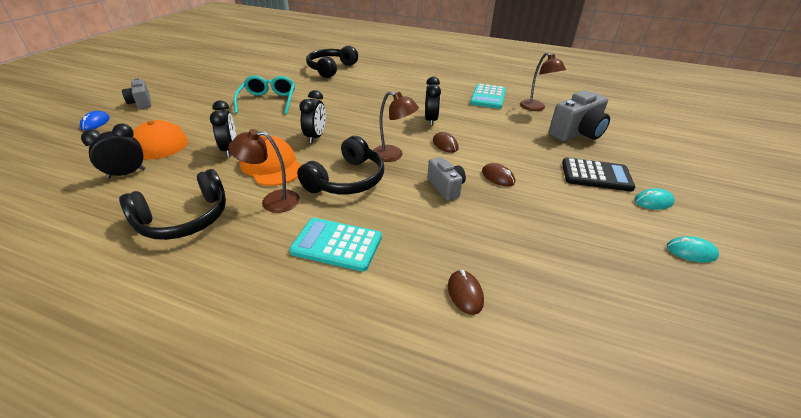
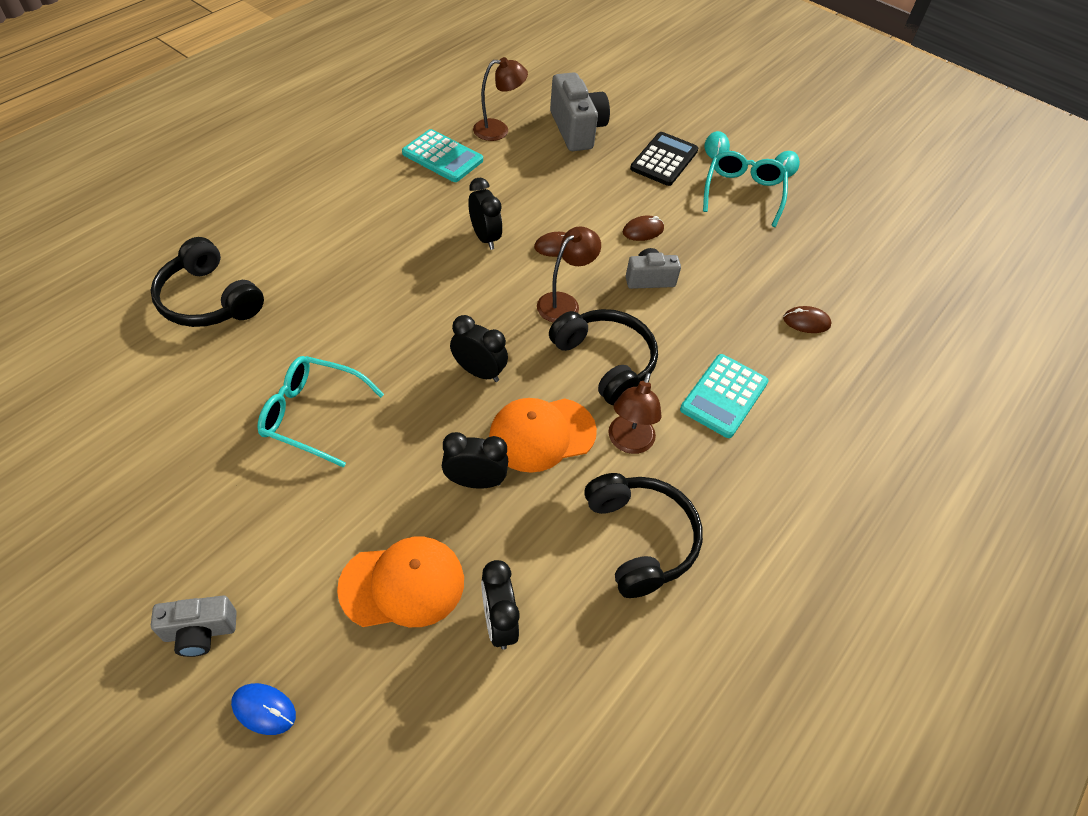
camera: 75 degrees left, 15 degrees up
black clock [425,77,441,126] -> black clock turned 45 degrees clockwise [468,178,502,250]
none -> turquoise glasses [703,151,788,227]

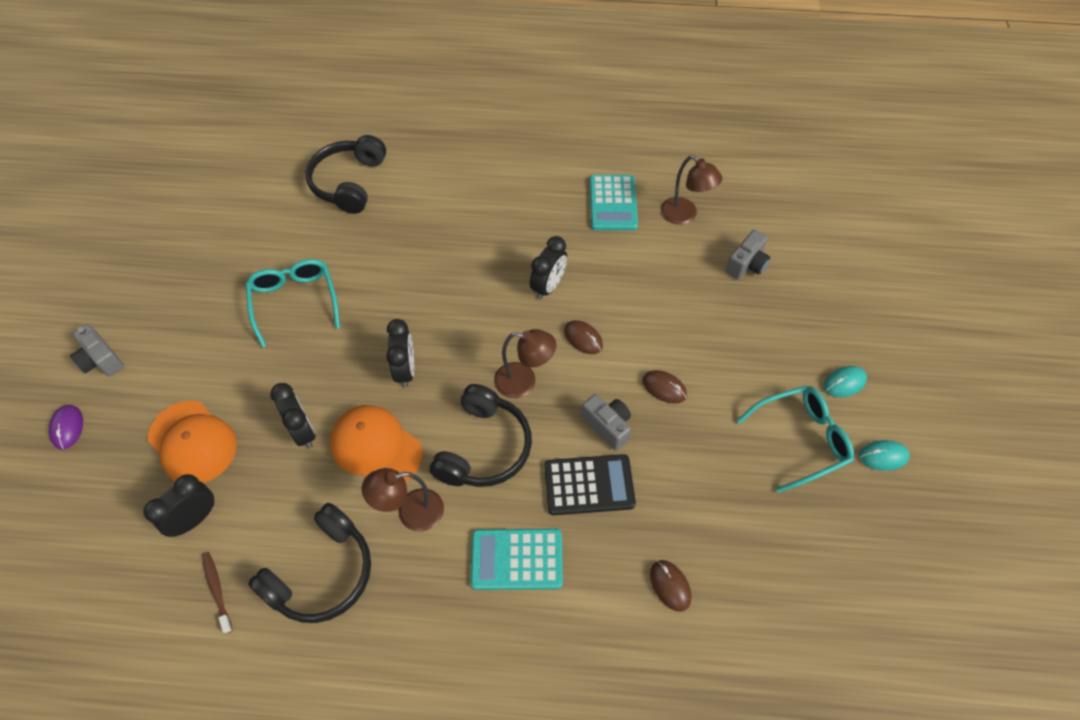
camera: 60 degrees right, 5 degrees up
blue mouse [231,683,296,735] -> purple mouse [49,405,83,449]
grey camera [550,72,610,151] -> grey camera [725,230,770,280], size x0.59
black calculator [630,132,698,186] -> black calculator moved to [544,454,636,515]
none -> brown toothbrush [202,552,232,634]

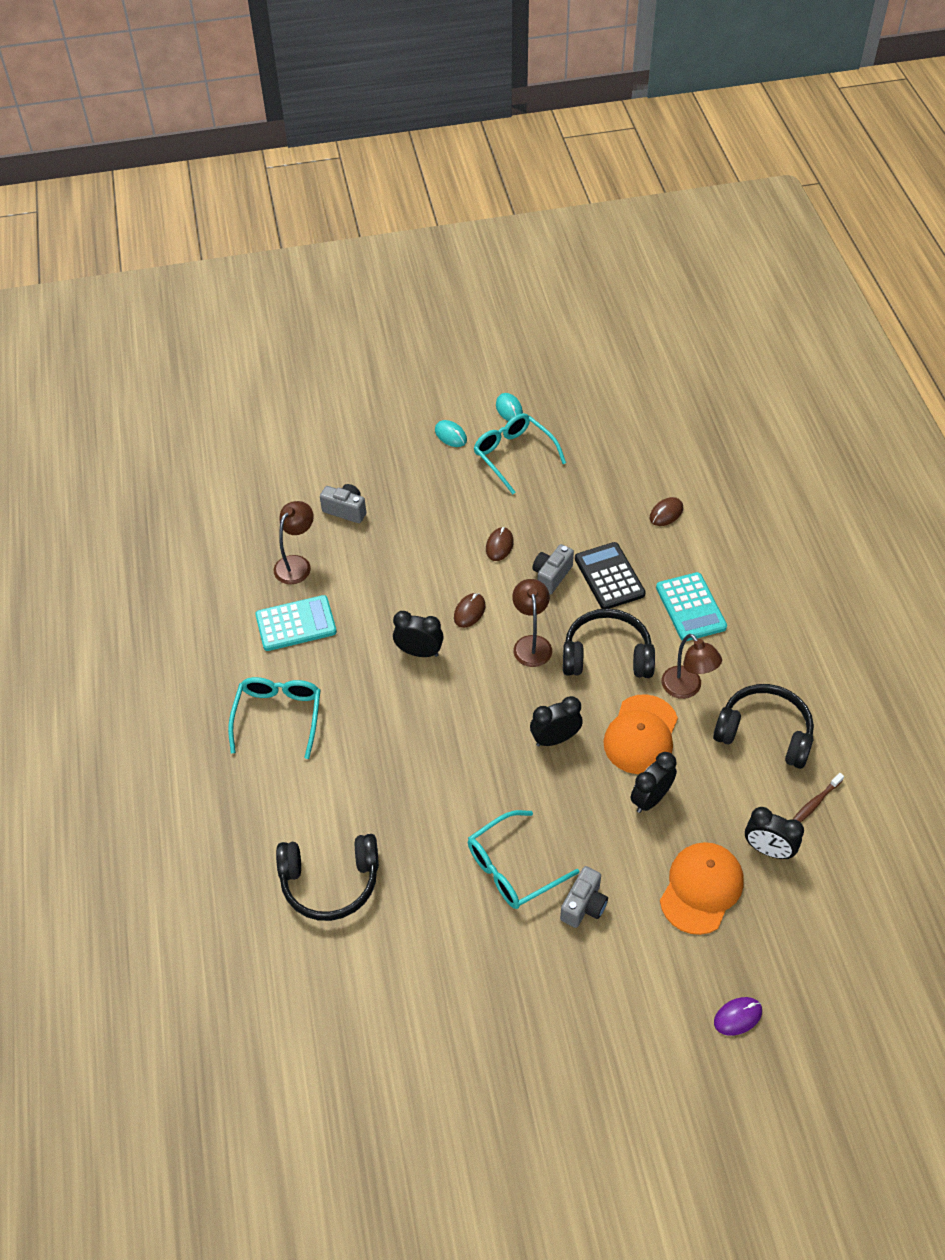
camera: 105 degrees left, 5 degrees down
grey camera [70,324,124,377] -> grey camera moved to [560,866,608,928]
none -> turquoise glasses [228,677,320,759]

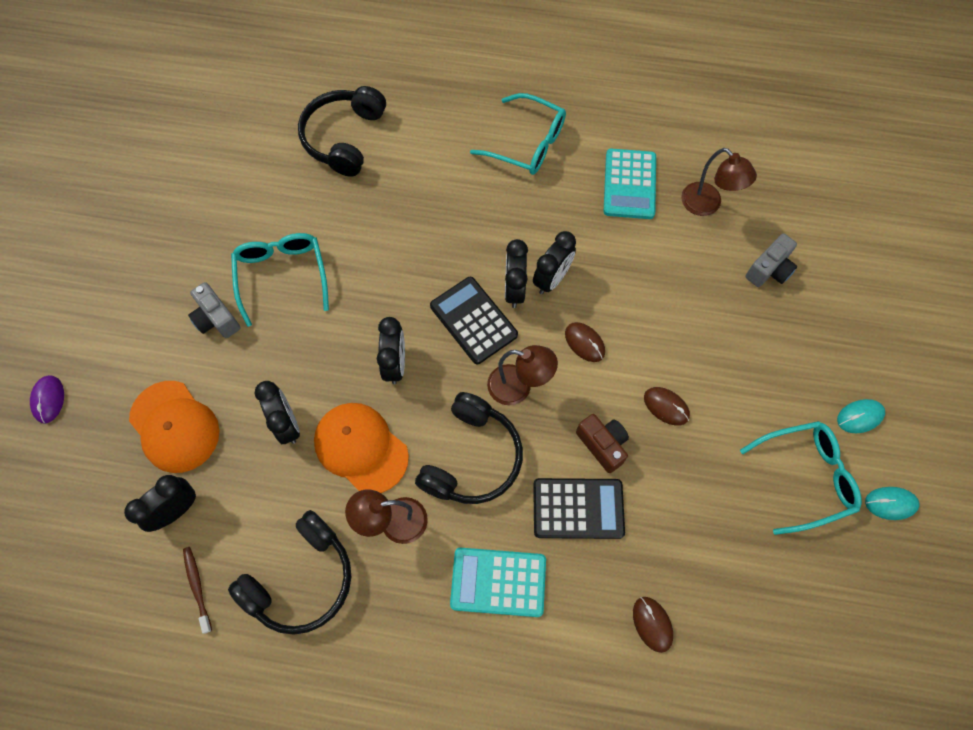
camera: 110 degrees right, 15 degrees up
grey camera [532,544,574,595] -> brown camera [576,414,629,473]
none -> black calculator [430,277,518,364]
none -> black clock [505,239,528,308]

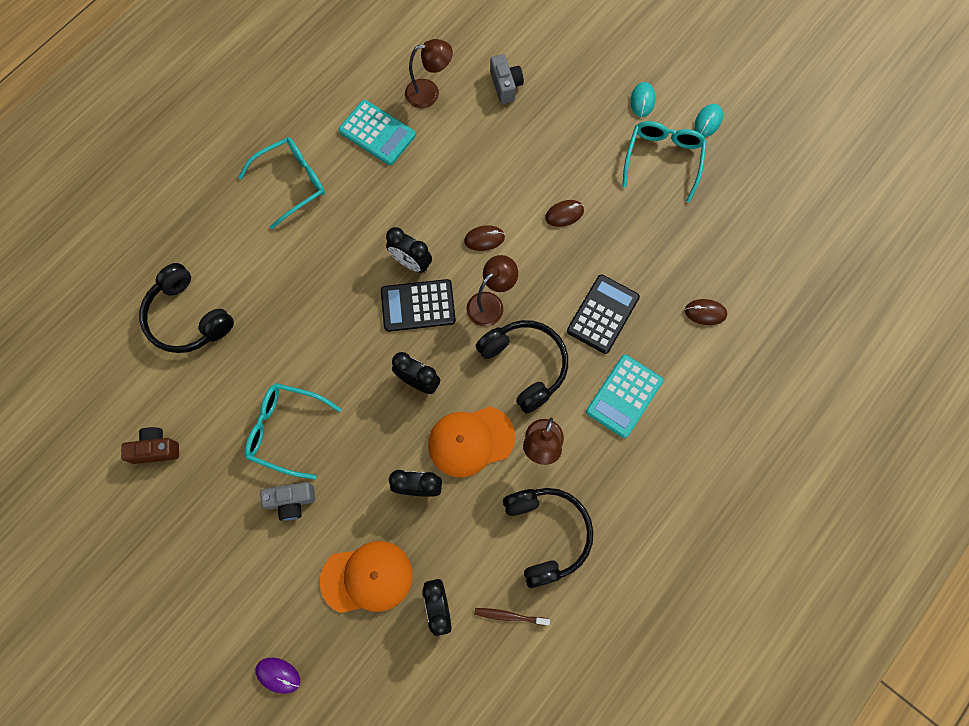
camera: 60 degrees left, 5 degrees up
black clock [533,231,576,294] -> none
brown camera [576,414,629,473] -> brown camera moved to [121,427,179,464]

